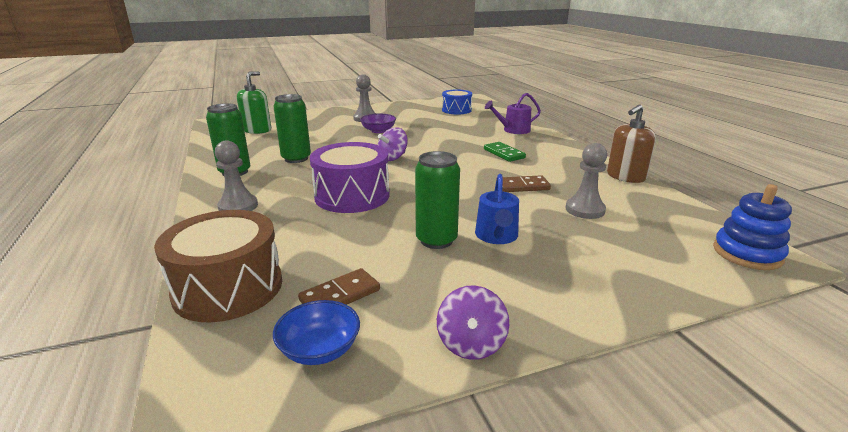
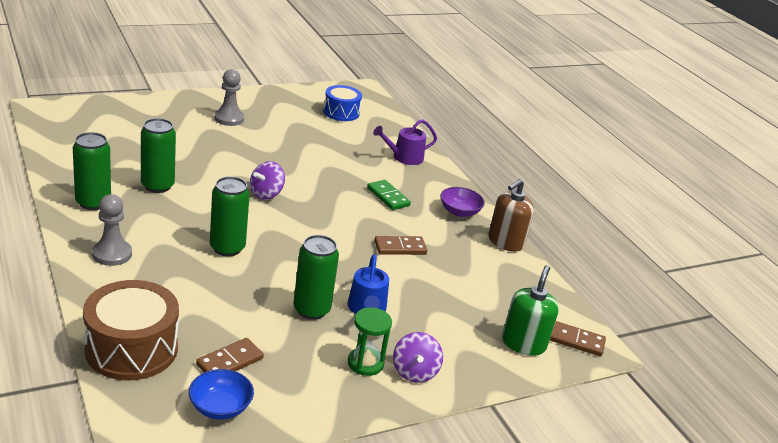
camera: 10 degrees left, 5 degrees up
green soap dispenser [237,71,271,134] -> green soap dispenser moved to [502,265,559,356]
purple drum [310,142,390,213] -> green can [210,176,250,256]
purple bowl [360,114,396,133] -> purple bowl moved to [440,187,485,217]
purple spinning top [437,286,509,360] -> purple spinning top moved to [393,332,443,383]
grey pawn [565,143,607,219] -> none
blue stacking toy [713,184,792,270] -> brown domino [550,321,606,356]
none -> green hourglass [348,307,392,376]

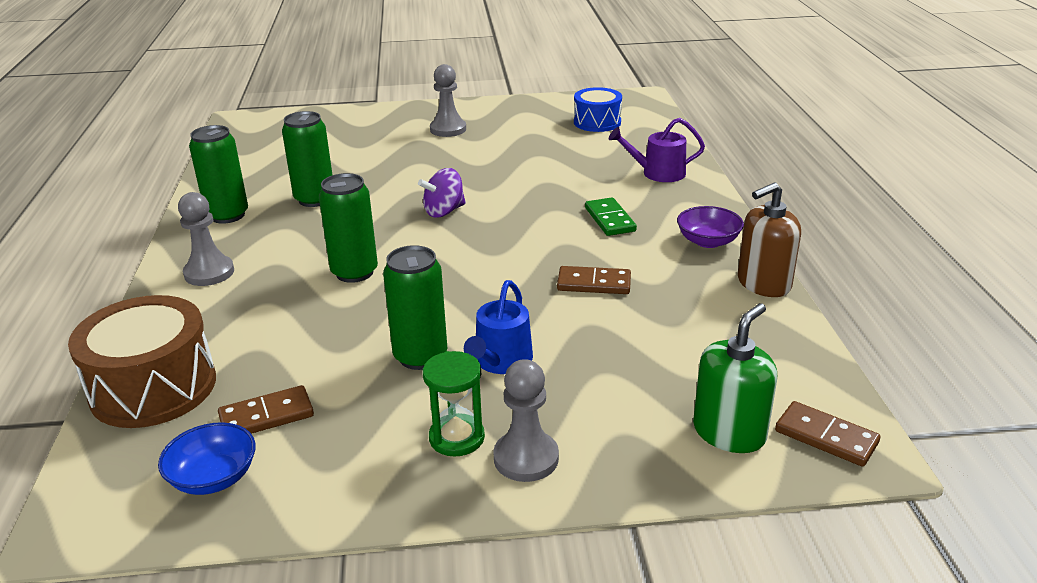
camera: 25 degrees right, 0 degrees up
purple spinning top [393,332,443,383] -> grey pawn [493,359,559,482]

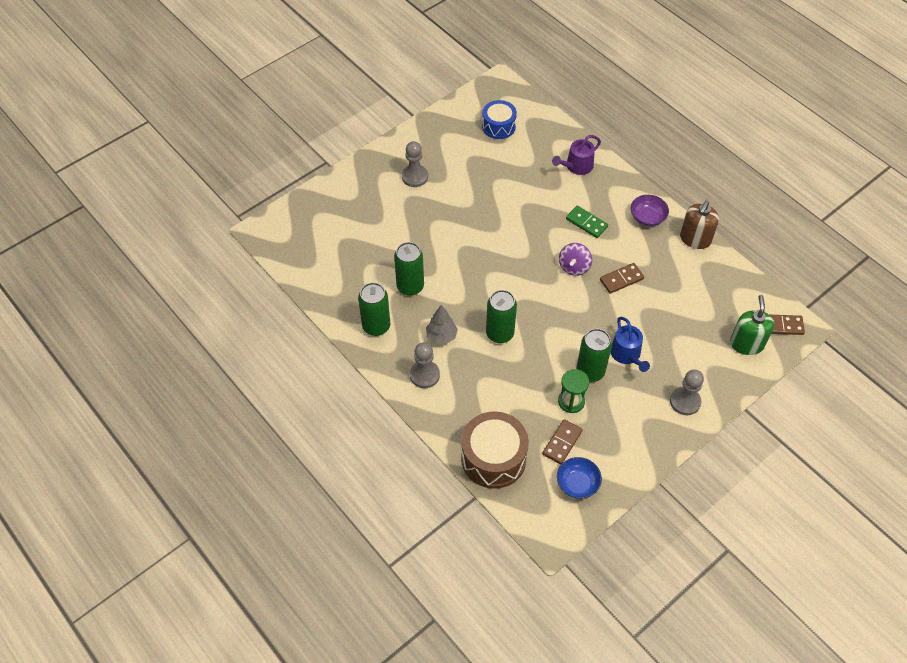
camera: 35 degrees left, 25 degrees up
purple spinning top [418,168,466,218] -> purple spinning top moved to [559,243,592,276]
green hourglass [423,351,485,457] -> green hourglass moved to [558,369,589,413]
none -> grey tree [426,305,458,344]

